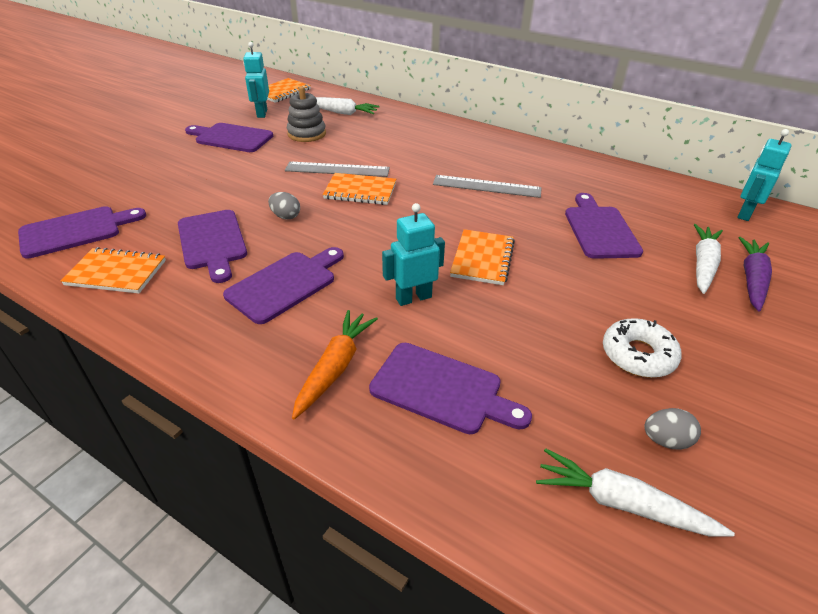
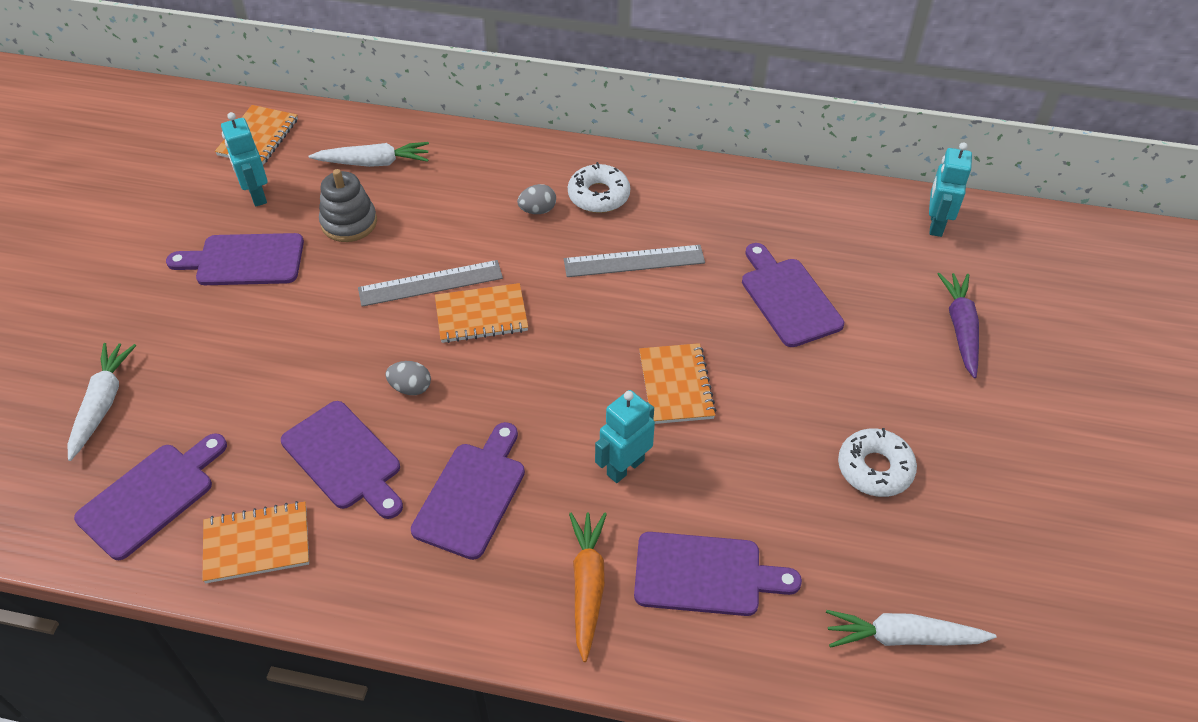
camera: 20 degrees left, 10 degrees up
grey egg [644,408,701,449] -> grey egg moved to [517,184,556,214]
white carrot [694,224,723,294] -> white carrot moved to [67,343,136,461]
none -> white donut [568,162,630,213]

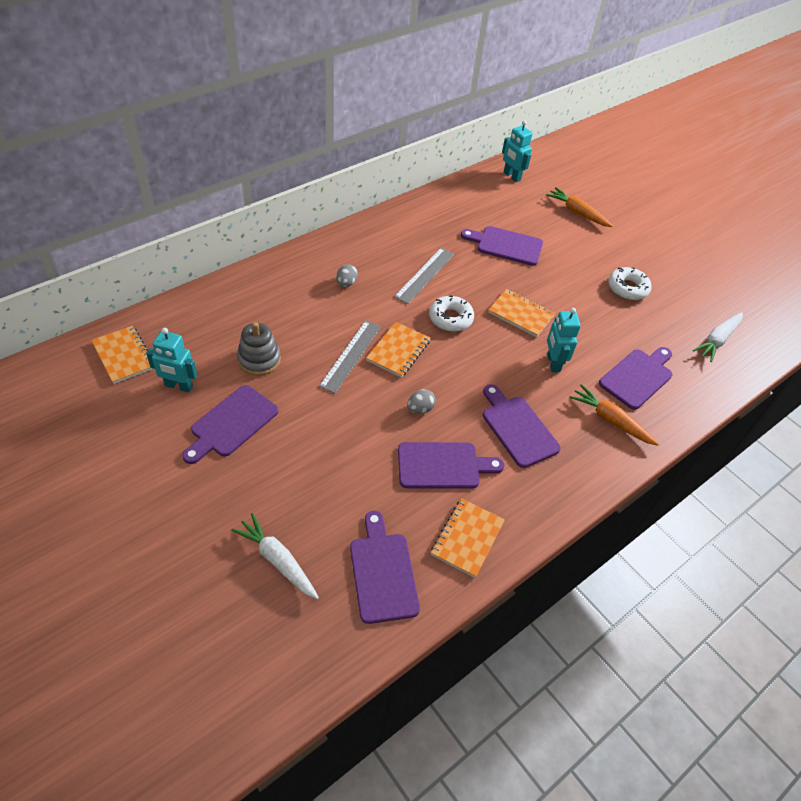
camera: 55 degrees left, 0 degrees up
white carrot [309,142,429,167] -> none
white donut [568,162,630,213] -> white donut moved to [429,296,474,332]
purple carrot [938,273,979,378] -> orange carrot [546,187,613,227]

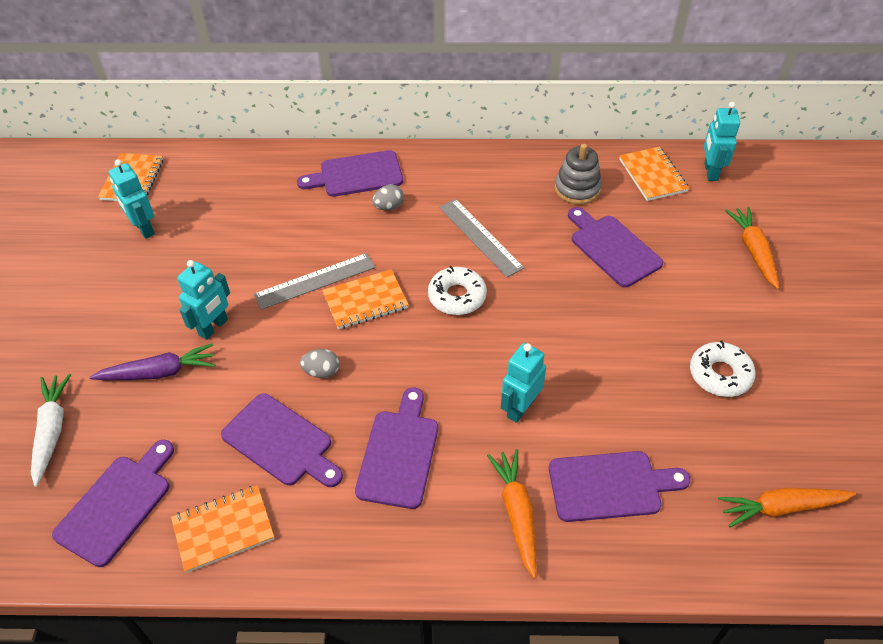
camera: 45 degrees right, 0 degrees up
purple cutting board [182,385,279,464] -> purple cutting board moved to [297,150,403,197]
grey stacking toy [237,322,281,376] -> grey stacking toy moved to [555,144,602,205]
grey ruler [394,248,454,304] -> grey ruler turned 75 degrees clockwise [439,199,524,277]
orange notebook [488,289,555,337] -> orange notebook moved to [619,147,689,201]
white carrot [693,312,743,362] -> orange carrot [718,488,856,528]
none -> purple carrot [89,343,215,380]
none -> turquoise robot [177,260,230,340]

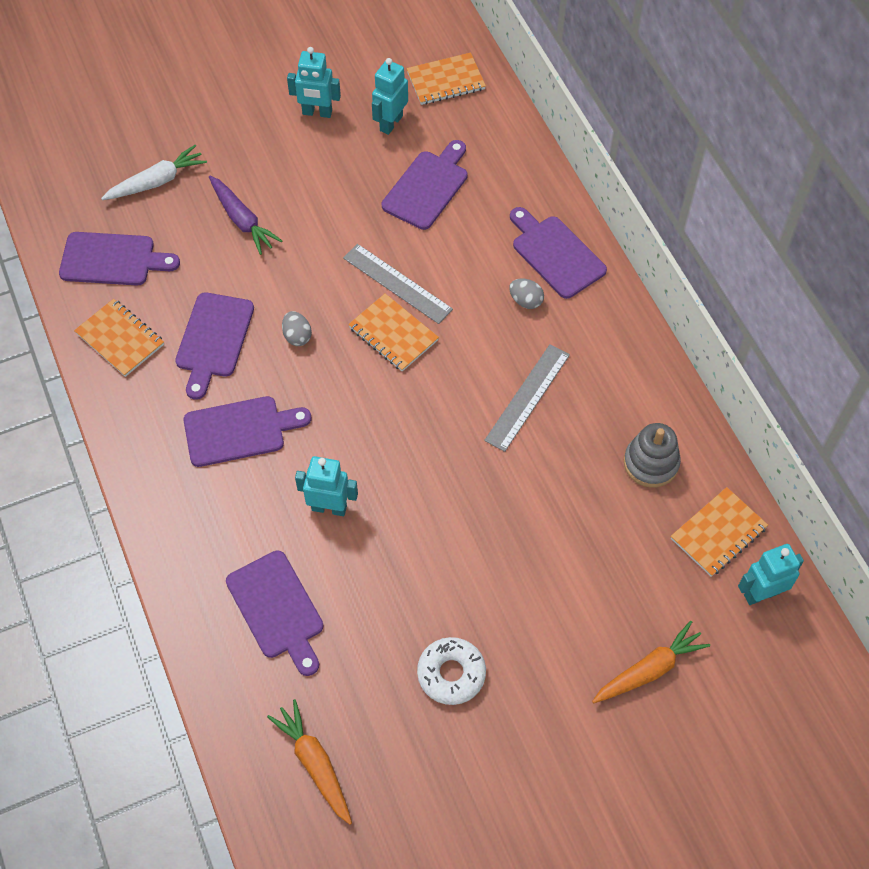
camera: 65 degrees right, 10 degrees up
turquoise robot [177,260,230,340] -> turquoise robot moved to [287,47,341,118]
white donut [428,266,487,315] -> none
orange carrot [487,449,537,579] -> none
purple cutting board [568,207,663,287] -> purple cutting board moved to [382,140,467,230]

